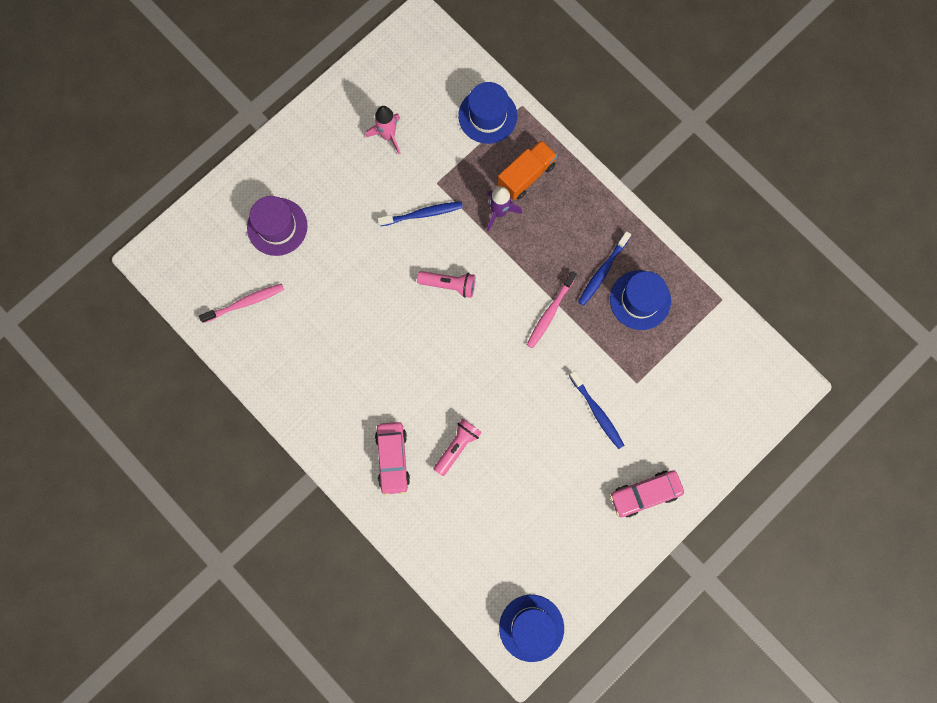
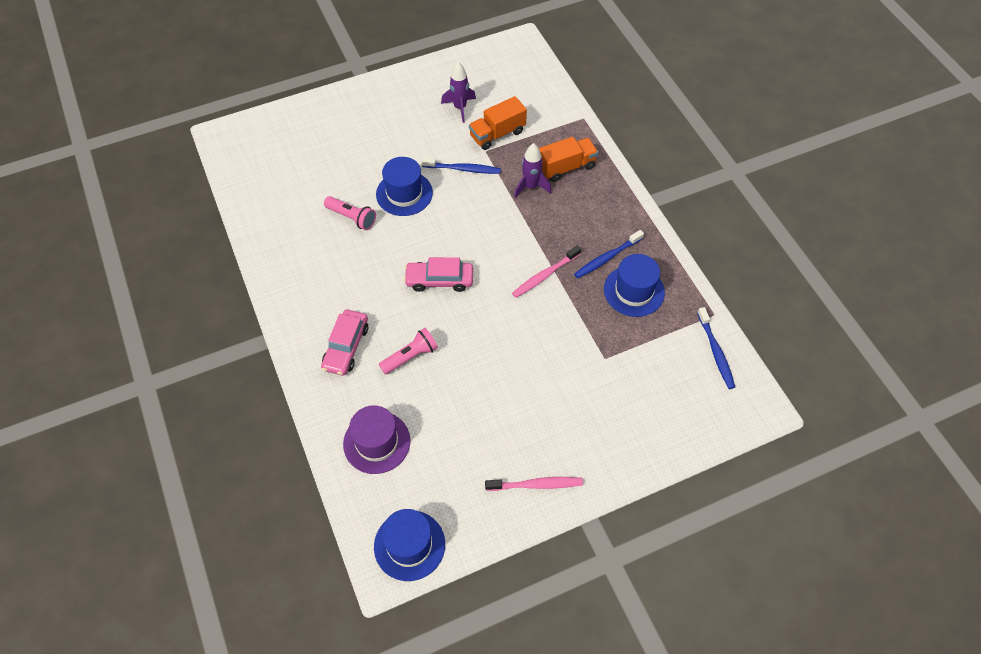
camera: 20 degrees right, 20 degrees down
pink toothbrush [199,284,284,323] -> pink toothbrush moved to [485,477,583,491]
purple hat [247,196,308,256] -> purple hat moved to [343,405,411,474]
pink rocket [366,106,401,154] -> purple rocket [441,62,476,123]
pink flashlight [417,271,476,298] -> pink flashlight moved to [324,196,376,230]
blue hat [458,82,517,144] -> blue hat moved to [376,157,433,216]
blue toothbrush [569,371,624,449] -> blue toothbrush moved to [697,307,735,389]
pink car [610,470,684,517] -> pink car moved to [404,257,473,292]
none -> orange truck [469,96,527,150]

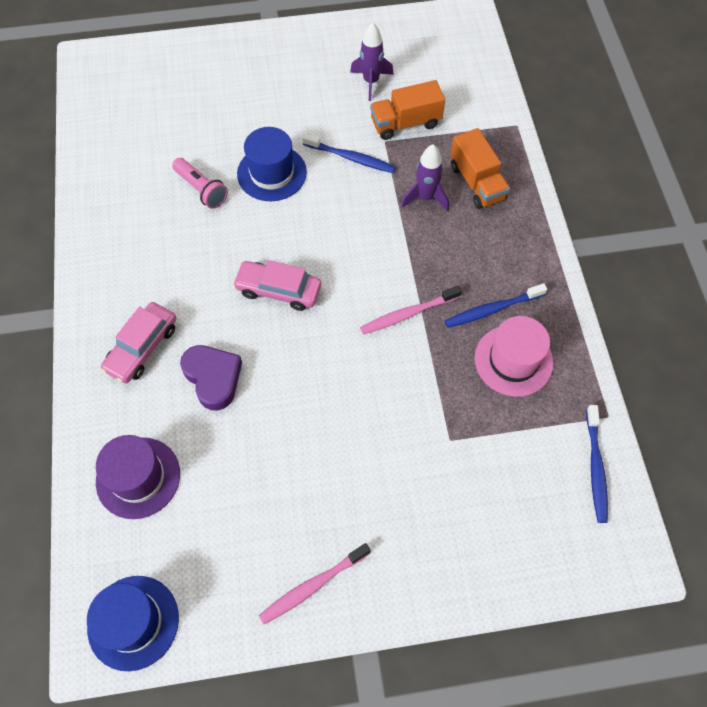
camera: 15 degrees right, 5 degrees up
pink flashlight [379,328,438,375] -> purple heart [180,345,242,410]
pink toothbrush [485,477,583,491] -> pink toothbrush turned 135 degrees clockwise [259,543,371,624]
orange truck [539,137,598,182] -> orange truck turned 75 degrees clockwise [451,128,510,209]
blue hat [604,254,665,317] -> pink hat [475,316,553,397]

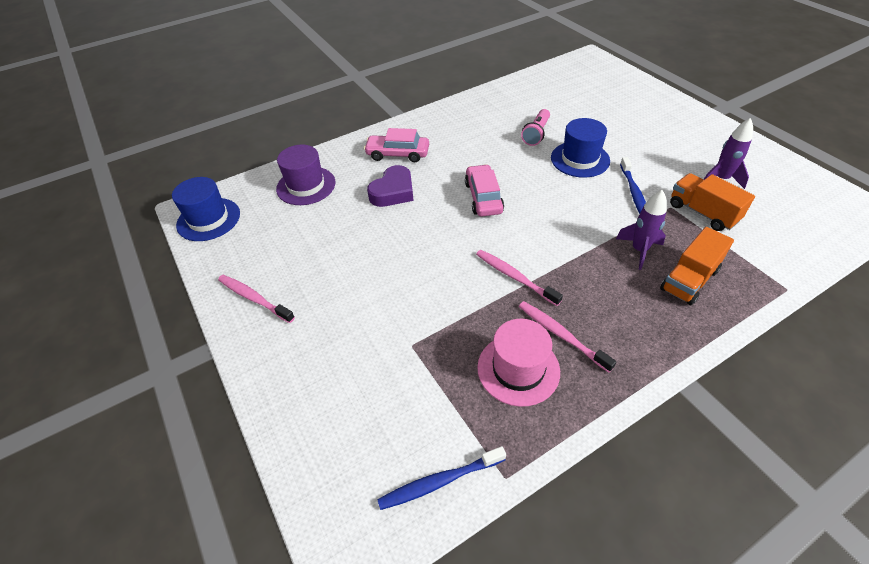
camera: 70 degrees right, 15 degrees down
blue toothbrush [445,283,547,328] -> pink toothbrush [519,301,616,372]

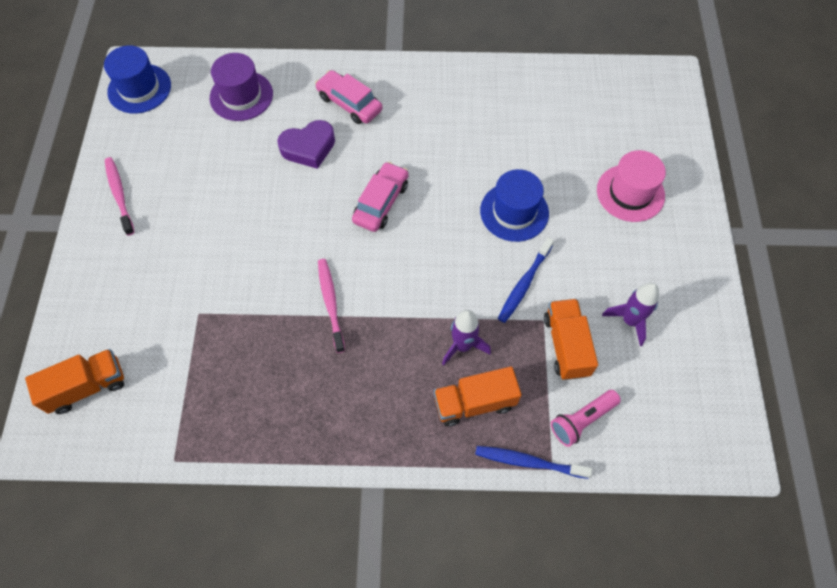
camera: 30 degrees right, 15 degrees up
blue toothbrush [377,446,506,510] -> blue toothbrush moved to [475,446,592,479]
pink hat [477,319,560,407] -> pink hat moved to [597,150,666,222]
pink toothbrush [519,301,616,372] -> none
pink flashlight [521,109,550,146] -> pink flashlight moved to [551,390,621,447]
none -> orange truck [25,349,124,414]

